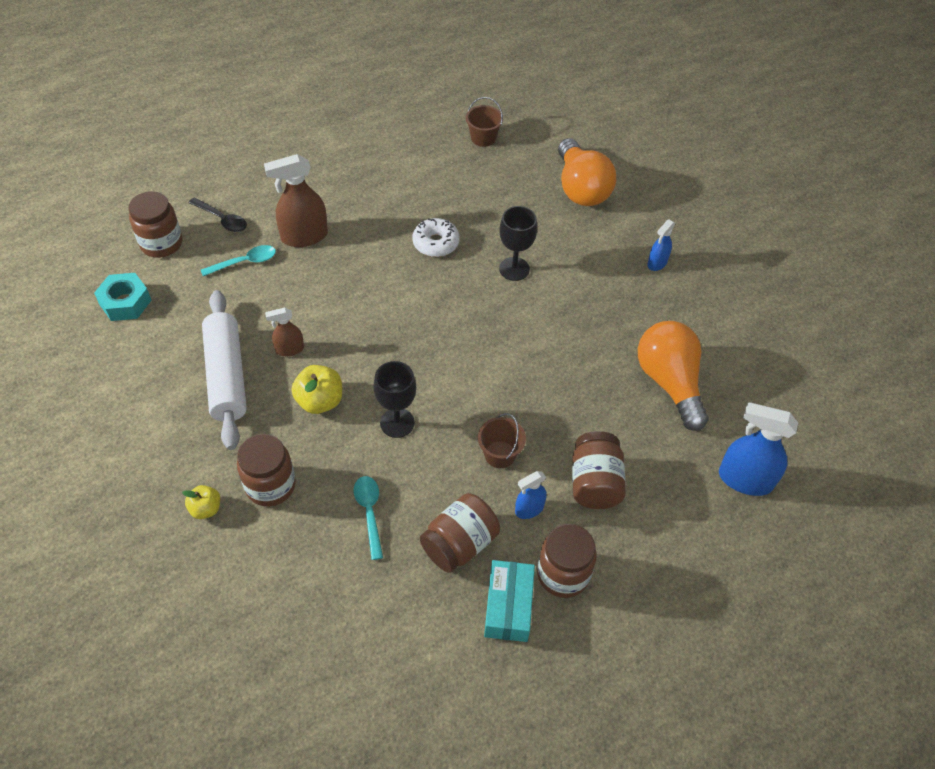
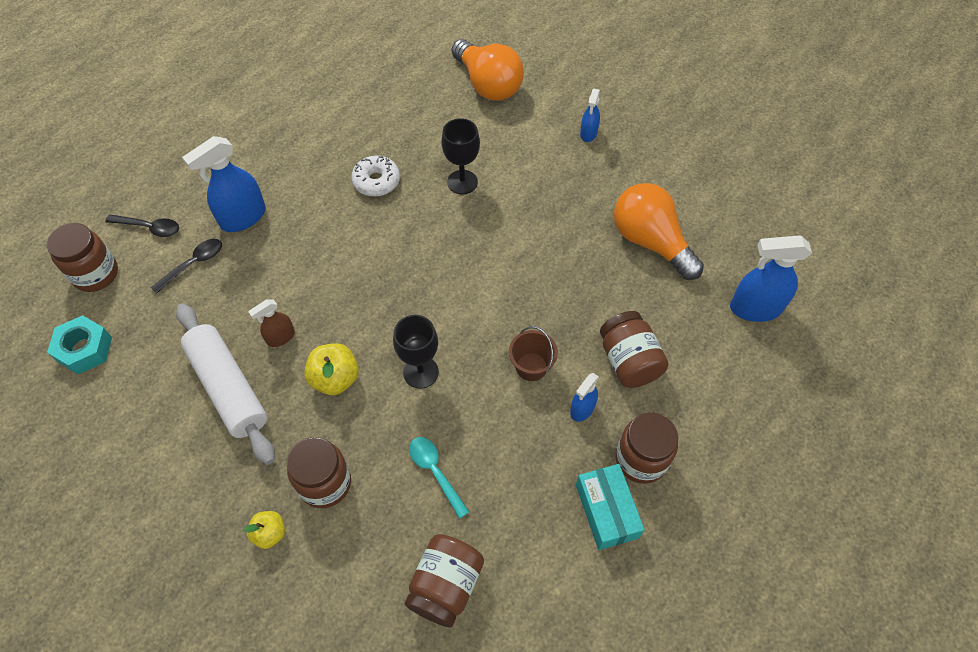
camera: 20 degrees left, 5 degrees up
turquoise spoon [201,245,276,276] -> black spoon [151,239,222,294]
brown spray bottle [264,154,328,247] -> blue spray bottle [182,136,266,232]
brown jar [420,493,500,573] -> brown jar moved to [405,534,484,628]
brown bucket [466,97,503,147] -> none

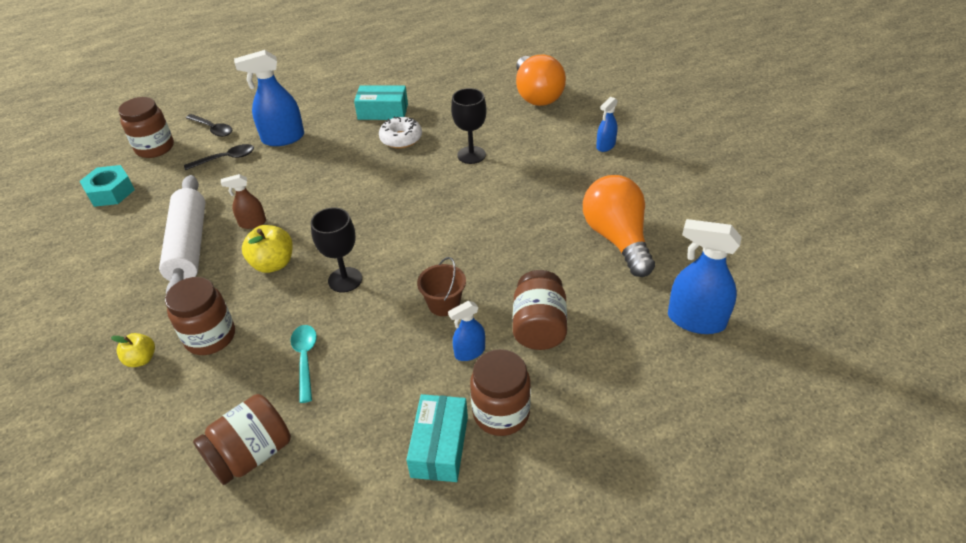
camera: 25 degrees right, 15 degrees down
none -> turquoise box [354,85,408,120]

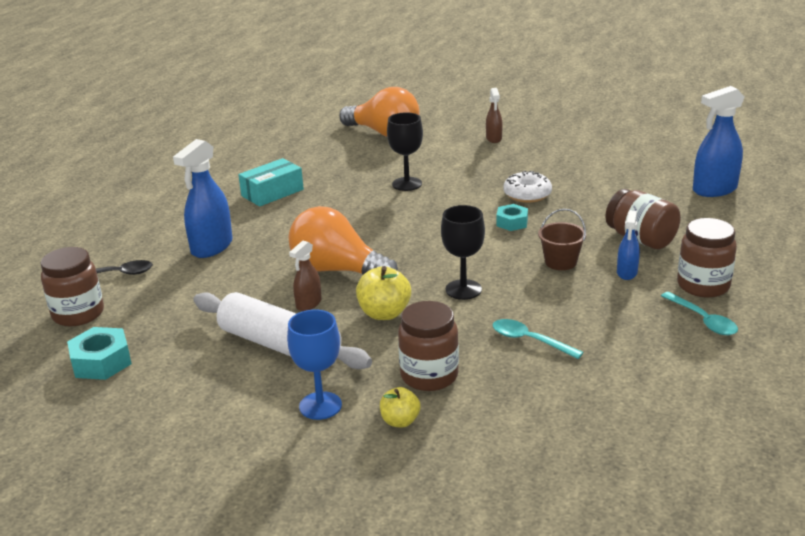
camera: 45 degrees left, 15 degrees down
black spoon [184,144,254,170] -> none
brown jar [193,394,291,485] -> none
white donut [379,117,422,148] -> white donut moved to [503,171,552,203]
turquoise box [406,394,468,482] -> turquoise spoon [661,292,738,335]
orange light bulb [583,175,655,277] -> orange light bulb moved to [288,206,398,275]
blue spray bottle [596,97,618,152] -> brown spray bottle [486,88,503,143]
none -> blue goblet [287,310,342,420]
none -> turquoise nut [496,204,528,231]

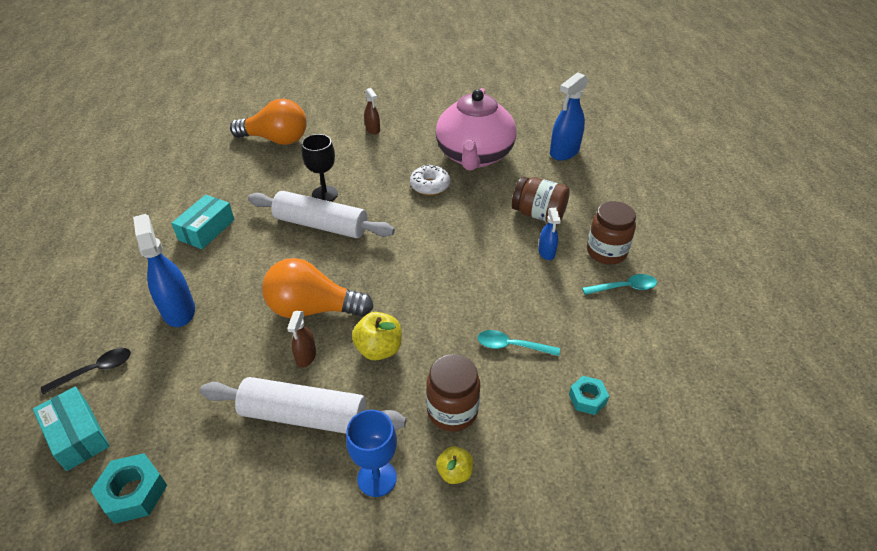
camera: 25 degrees left, 15 degrees up
brown jar [41,247,104,327] -> turquoise box [33,387,110,471]
blue spray bottle [173,139,233,258] -> blue spray bottle turned 150 degrees clockwise [133,214,195,327]
black goblet [441,205,485,300] -> none
turquoise nut [496,204,528,231] -> turquoise nut moved to [569,376,609,415]
brown bucket [538,209,586,270] -> none
turquoise spoon [661,292,738,335] -> turquoise spoon turned 45 degrees counterclockwise [582,274,657,295]
none -> white rolling pin [248,191,395,238]
none -> pink teapot [436,88,516,171]

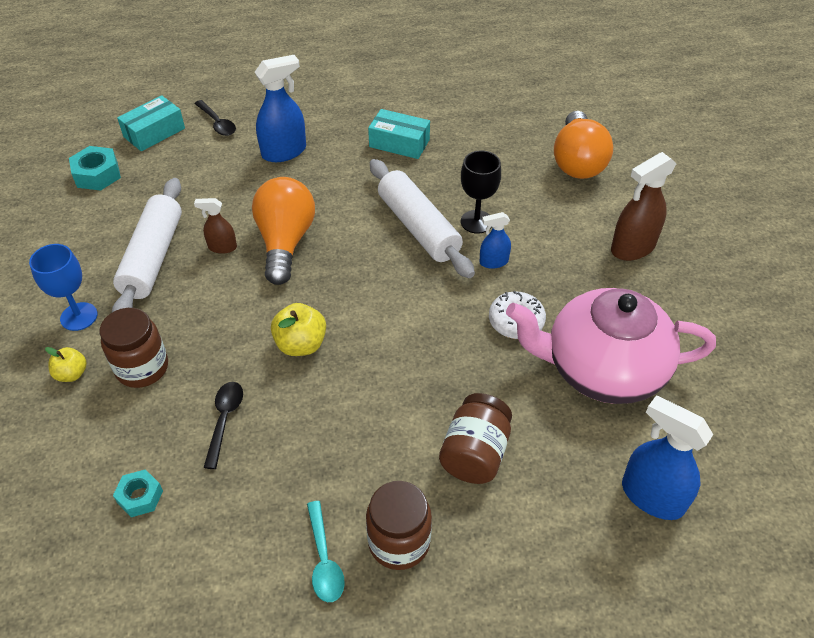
camera: 85 degrees right, 5 degrees up
white rolling pin [248,191,395,238] -> white rolling pin turned 45 degrees counterclockwise [370,159,475,278]
yellow apple [352,312,402,361] -> yellow apple moved to [271,303,326,356]
brown spray bottle [364,88,380,134] -> brown spray bottle [611,152,677,261], size x1.80
turquoise spoon [478,330,560,356] -> black spoon [203,382,243,469]
blue spray bottle [538,207,561,260] -> blue spray bottle moved to [480,212,511,269]

